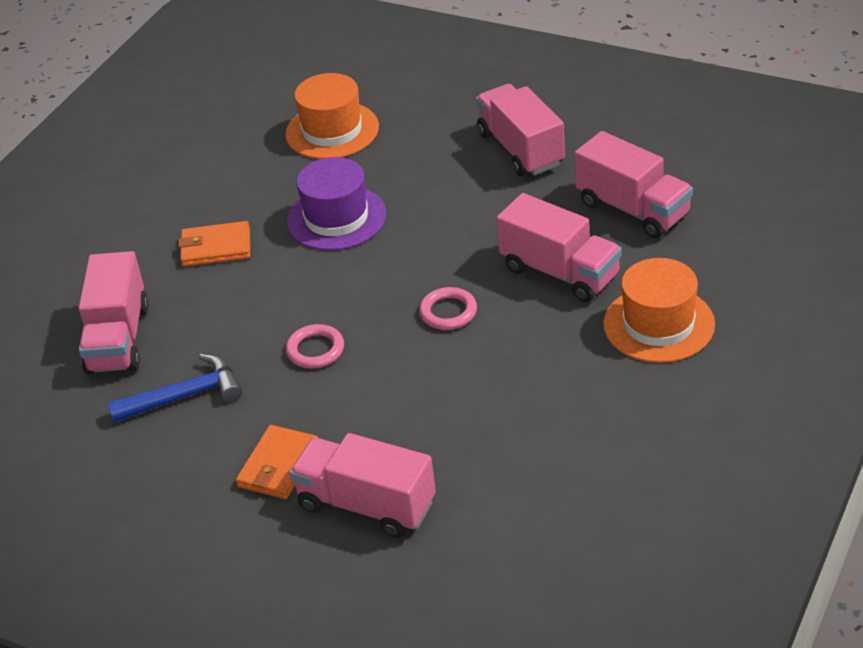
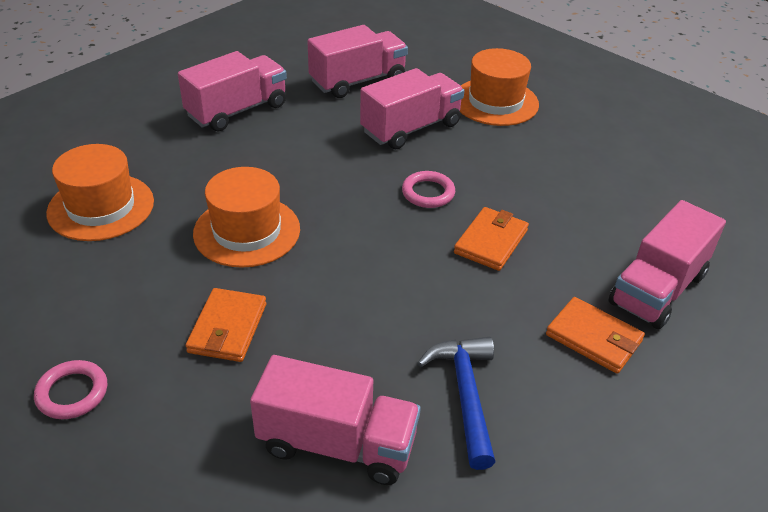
camera: 80 degrees left, 0 degrees up
pink ring [286,324,344,368] -> pink ring moved to [34,360,107,419]
purple hat [287,157,386,251] -> orange hat [193,167,300,268]
pink truck [476,84,565,176] -> pink truck turned 150 degrees clockwise [178,51,287,131]
none -> orange wallet [454,207,529,271]

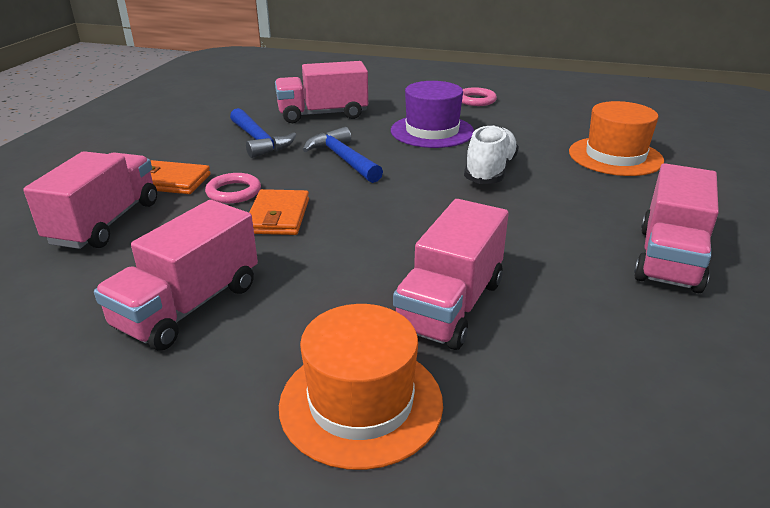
camera: 155 degrees right, 10 degrees down
orange wallet [185,288,266,362] -> purple hat [391,81,474,148]
orange hat [193,167,300,268] -> white shoe [464,124,519,184]
pink truck [308,25,408,98] -> pink truck moved to [94,200,258,350]
pink ring [402,171,455,208] -> pink ring moved to [205,173,261,203]
none -> blue hammer [303,127,383,183]

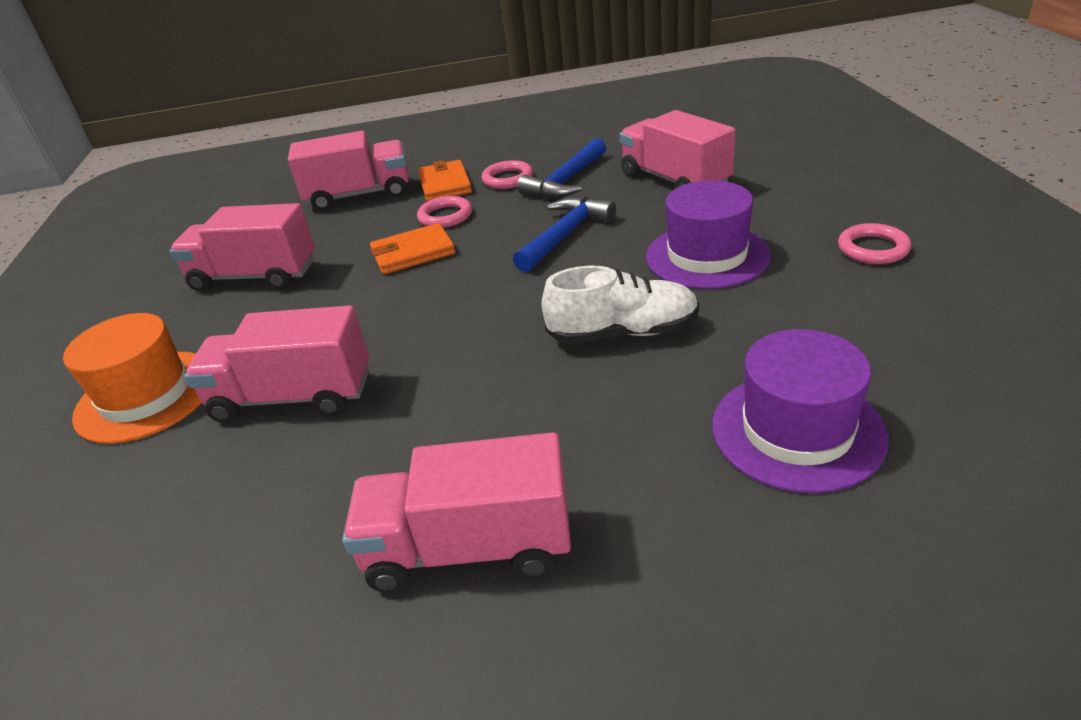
camera: 70 degrees right, 5 degrees up
orange hat [569,101,664,176] -> purple hat [712,329,889,493]
none -> pink ring [482,160,533,189]

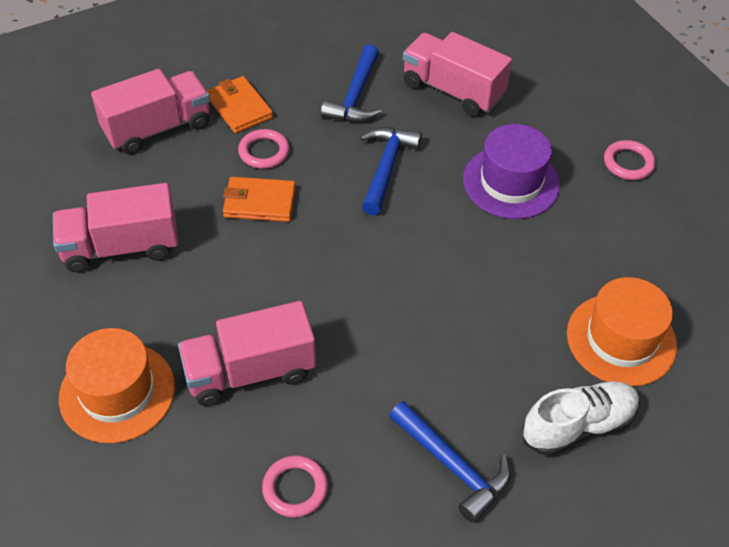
camera: 25 degrees left, 15 degrees up
pink truck [342,432,571,593] -> blue hammer [389,401,511,523]
orange wallet [370,223,455,274] -> orange wallet turned 45 degrees clockwise [223,177,296,222]
pink ring [482,160,533,189] -> pink ring moved to [262,455,328,518]
white shoe [542,266,699,344] -> white shoe moved to [523,381,640,456]
purple hat [712,329,889,493] -> orange hat [567,277,677,386]

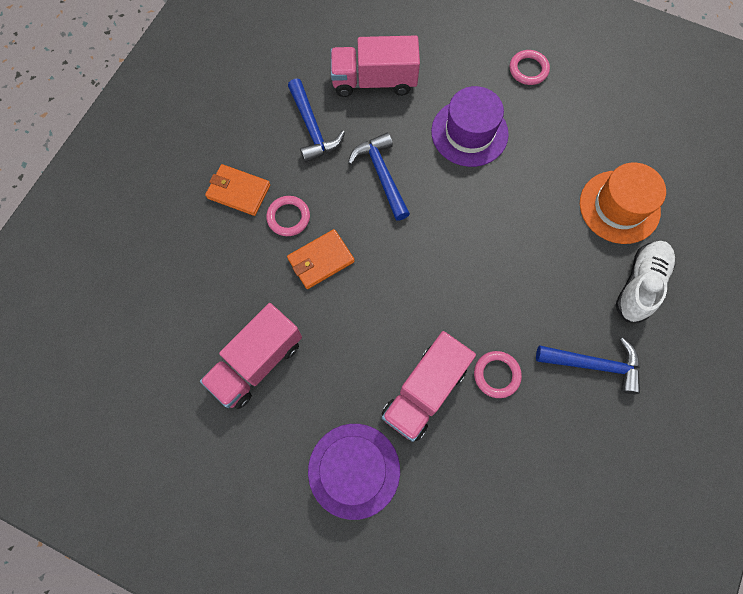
camera: 35 degrees left, 20 degrees up
orange hat [59,328,175,443] -> purple hat [308,424,400,520]
pink truck [91,69,210,154] -> none
pink ring [262,455,328,518] -> pink ring moved to [474,351,522,398]

